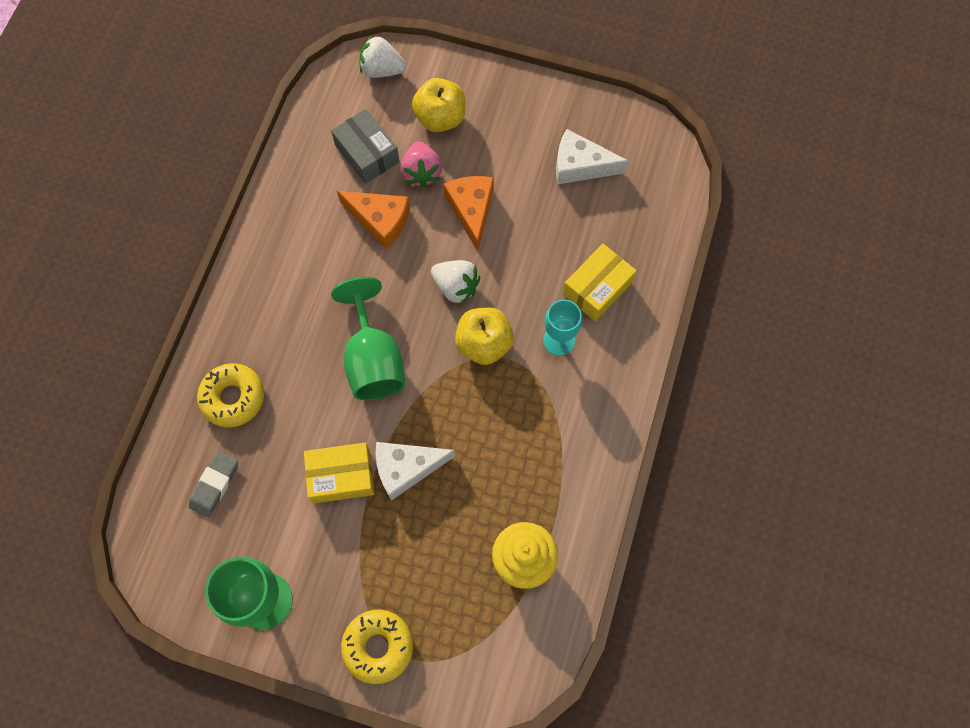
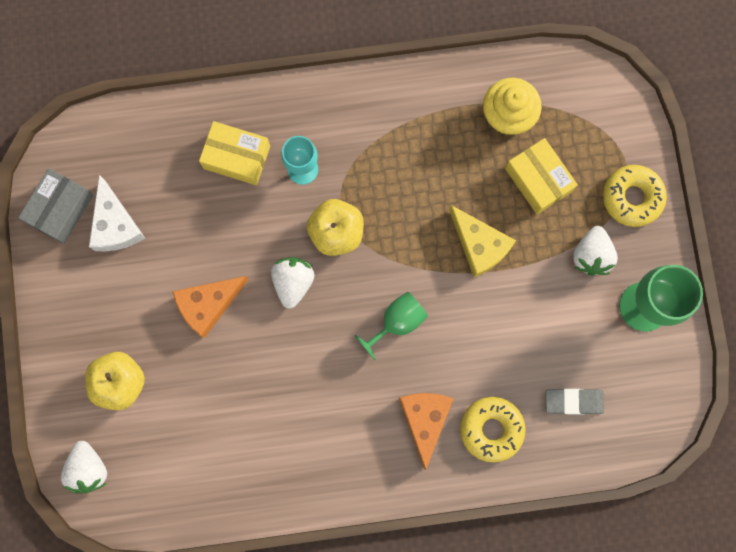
camera: 115 degrees left, 10 degrees up
yellow box [304,443,375,504] -> yellow box moved to [505,138,578,214]
grey box [331,109,400,184] -> grey box moved to [18,168,93,244]
green goblet [331,277,406,400] -> green goblet [354,292,428,360], size x0.63
orange cheese [337,191,410,249] -> orange cheese moved to [399,393,453,470]
white cheese [376,442,455,501] -> yellow cheese [449,205,516,277]
pink strawberry [400,141,442,188] -> none
none -> white strawberry [573,226,618,275]

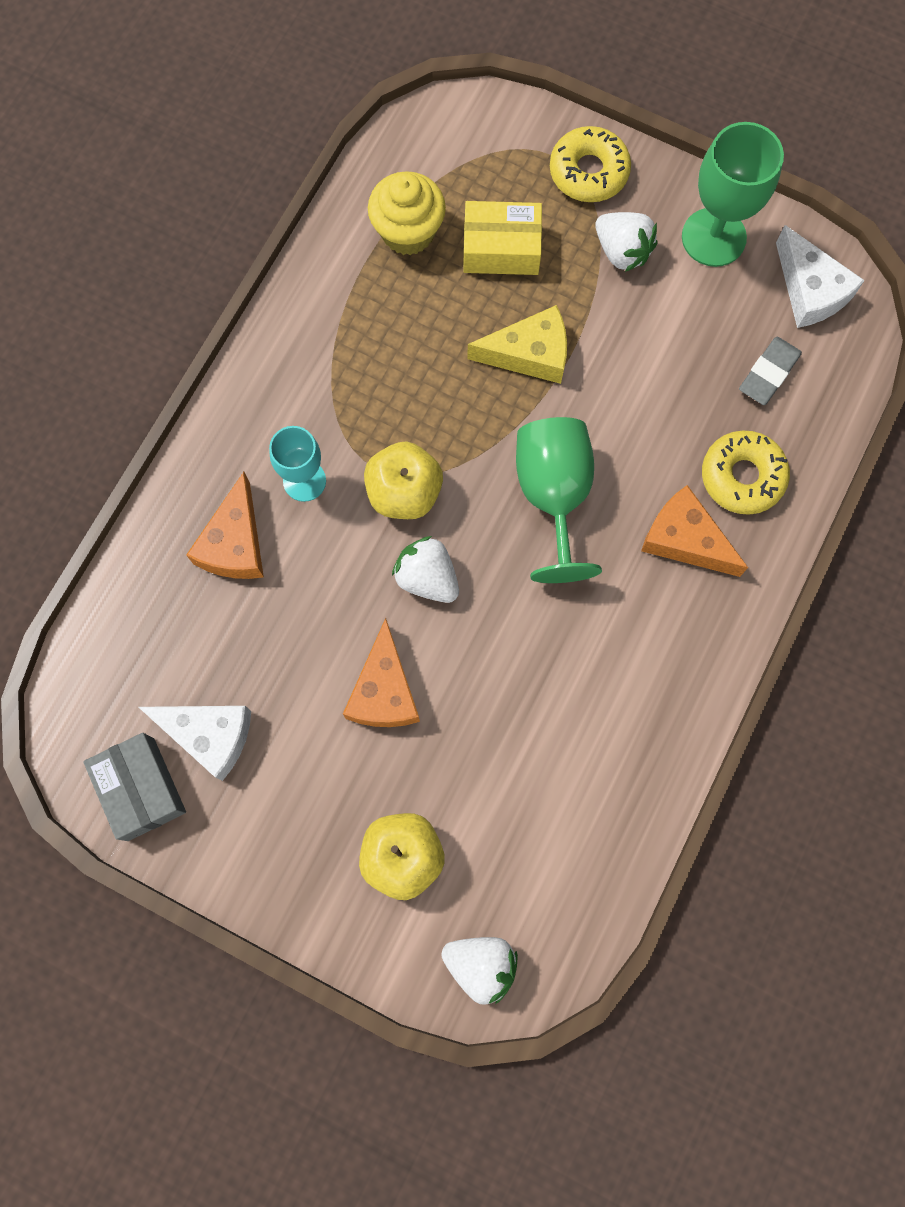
camera: 55 degrees left, 5 degrees down
yellow box [199,121,270,185] -> orange cheese [186,472,264,579]
green goblet [354,292,428,360] -> green goblet [516,417,602,583], size x1.58
none -> white cheese [776,225,865,328]

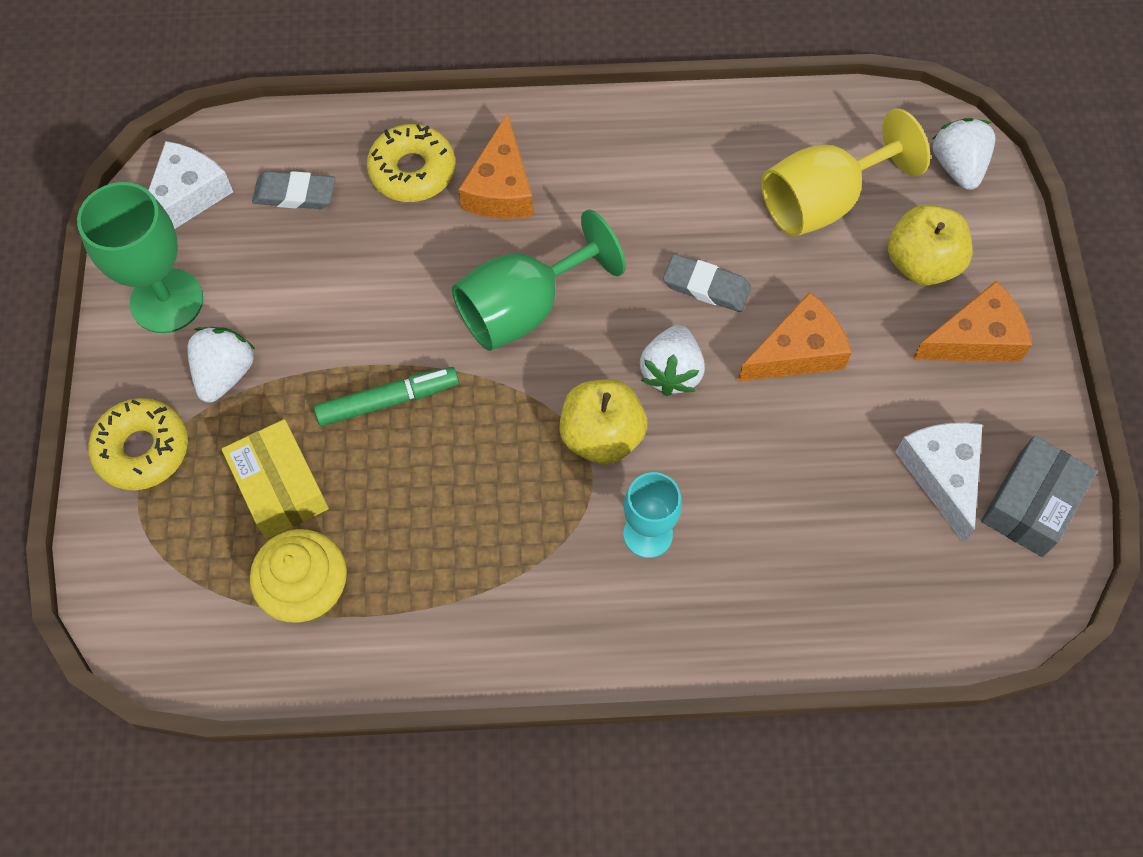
camera: 120 degrees left, 10 degrees down
orange cheese [186,472,264,579] -> orange cheese moved to [912,281,1032,362]
yellow cheese [467,305,567,384] -> green marker [314,367,459,426]
none -> grey eraser [663,254,751,312]
none -> yellow goblet [761,109,930,237]

